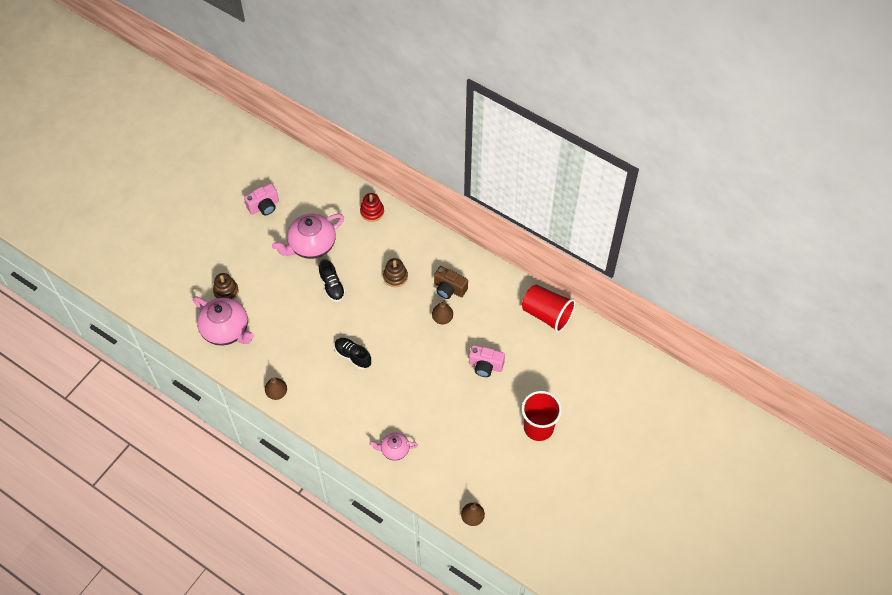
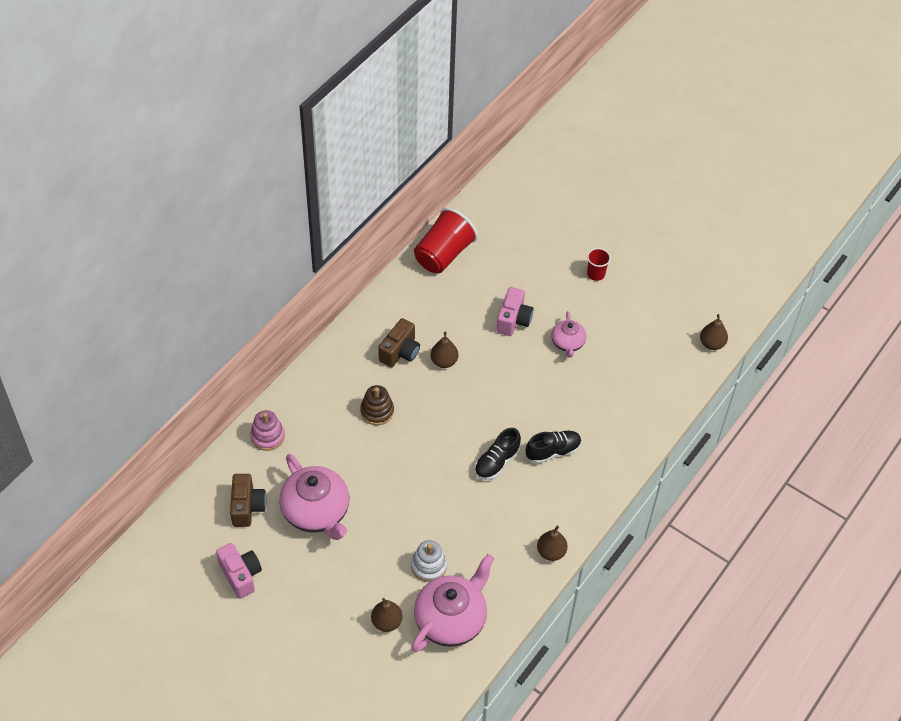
camera: 90 degrees left, 5 degrees down
brown stacking toy [213,273,239,299] -> brown pear [371,598,402,632]
black shoe [319,259,346,302] -> black shoe moved to [526,431,581,464]
red stacking toy [360,193,384,222] -> pink stacking toy [250,410,285,451]
pink teapot [369,432,418,461] -> pink teapot moved to [551,311,586,358]
red cup [522,391,562,441] -> red cup [587,248,611,281], size x0.51
none -> brown camera [230,474,267,527]
none -> white stacking toy [411,540,447,582]

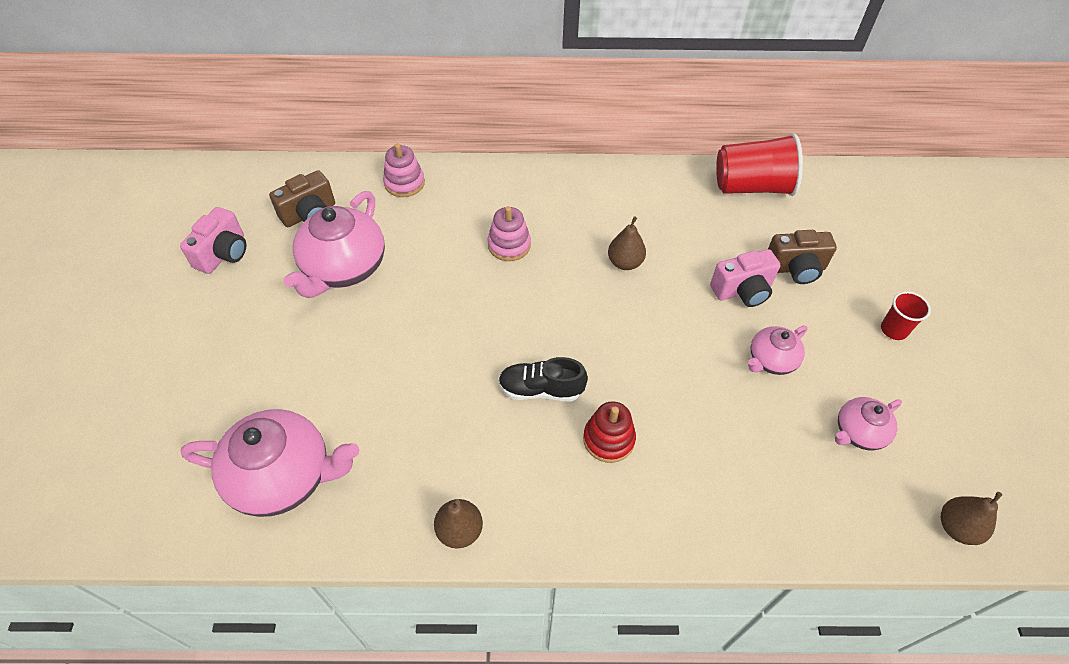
camera: 55 degrees right, 0 degrees up
brown stacking toy [360,385,394,425] -> pink stacking toy [487,206,531,261]
brown pear [371,598,402,632] -> none
brown camera [378,318,420,367] -> brown camera moved to [768,230,837,284]
white stacking toy [411,540,447,582] -> none
black shoe [526,431,581,464] -> red stacking toy [583,401,636,463]
none -> pink teapot [835,397,902,451]

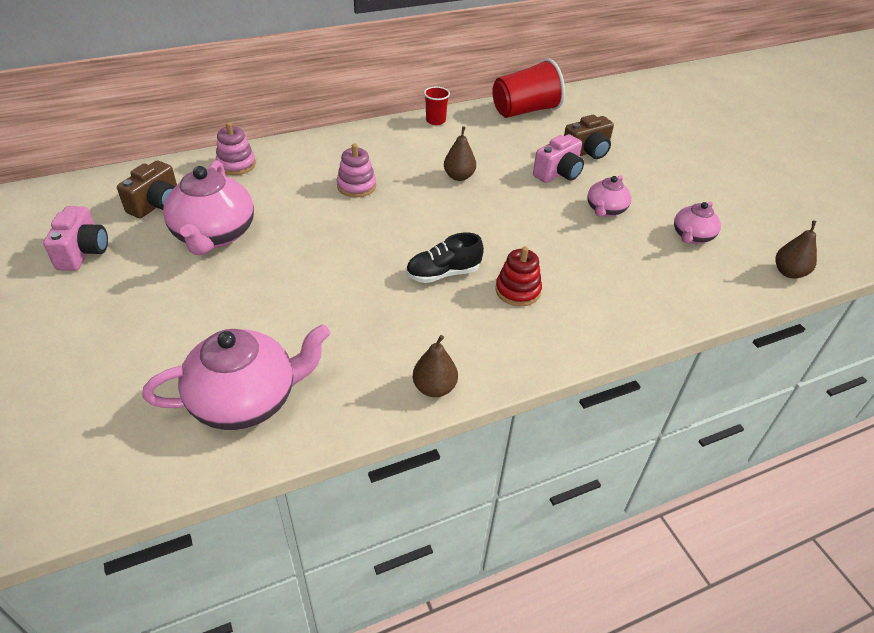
camera: 25 degrees left, 10 degrees down
red cup [881,291,931,340] -> red cup moved to [424,87,450,125]

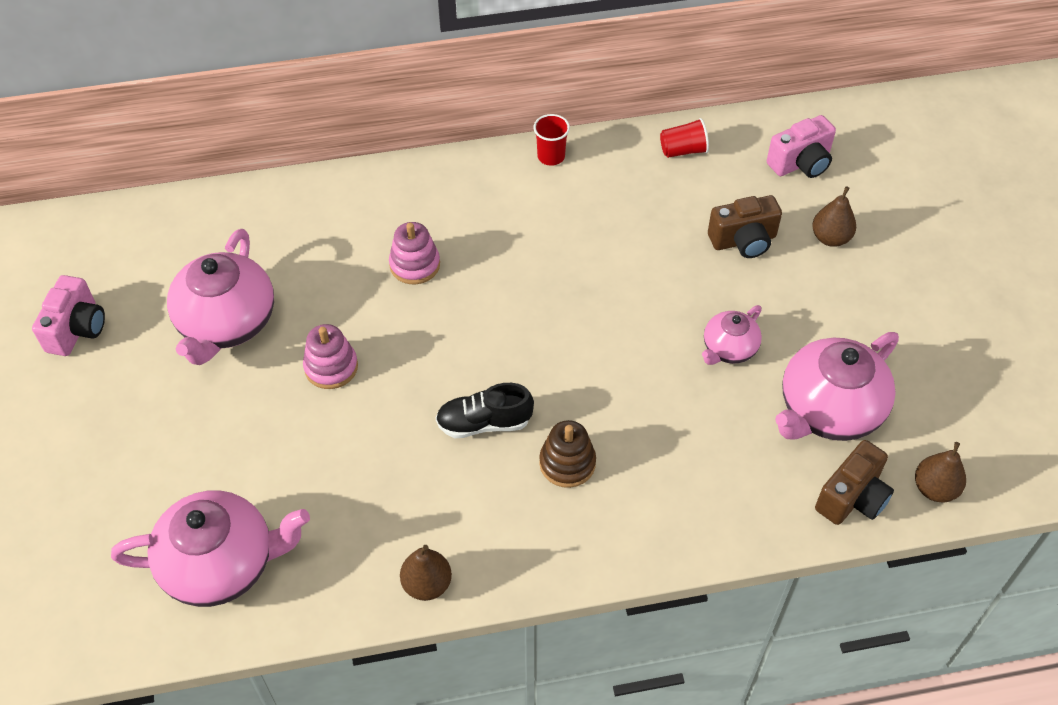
camera: 15 degrees right, 10 degrees up
brown camera [117,160,177,218] -> brown camera moved to [815,440,894,525]
pink stacking toy [216,122,256,175] -> pink stacking toy moved to [303,324,358,389]
brown pear [444,126,476,181] -> brown pear moved to [812,186,856,247]
red cup [492,58,565,118] -> red cup [660,118,709,158], size x0.51
red stacking toy [495,246,542,306] -> brown stacking toy [539,420,596,488]
pink camera [533,134,584,183] -> pink camera moved to [767,115,836,178]
pink teapot [674,201,721,244] -> pink teapot [775,332,899,441], size x1.85

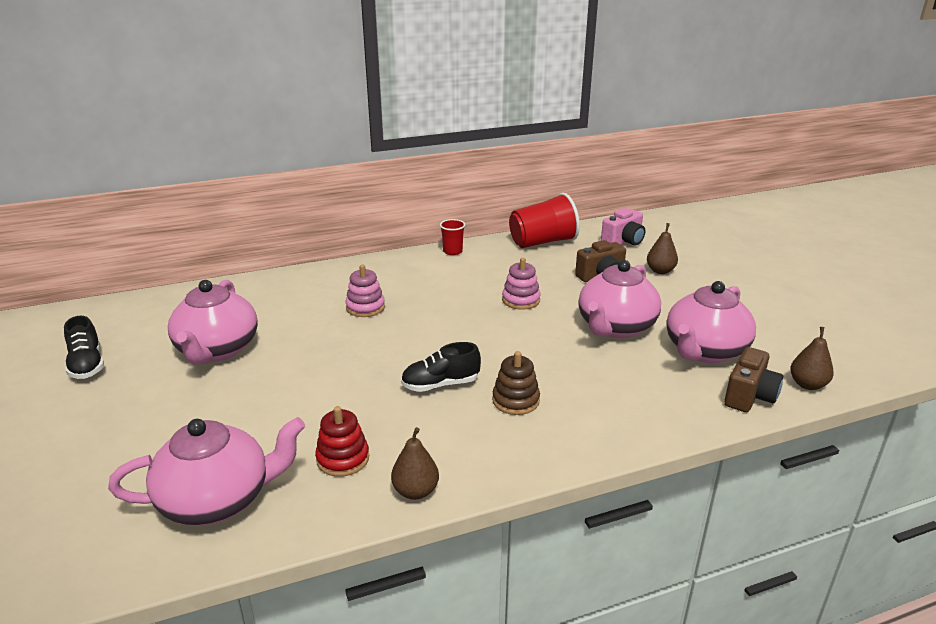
camera: 10 degrees left, 25 degrees down
pink camera [32,275,105,356] -> black shoe [64,316,104,379]
pink stacking toy [303,324,358,389] -> pink stacking toy moved to [502,258,541,310]
red cup [660,118,709,158] -> red cup [509,193,580,248], size x1.97
pink teapot [702,305,762,365] -> pink teapot [578,260,661,338], size x1.85
none -> red stacking toy [315,406,369,477]

